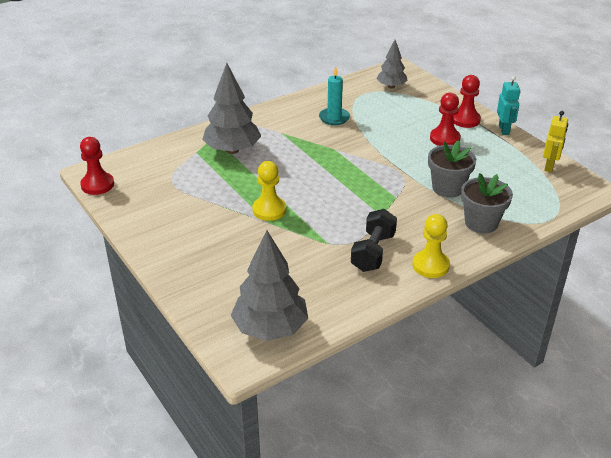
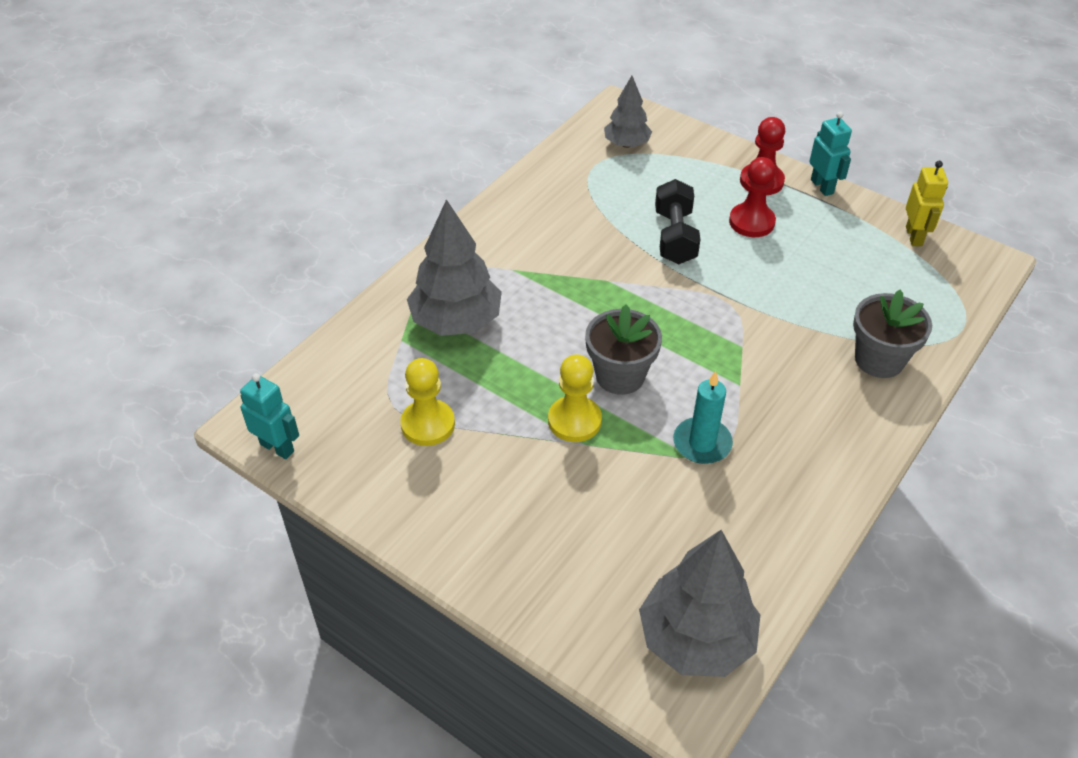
camera: 20 degrees left, 10 degrees up
red pawn [80,137,114,195] -> turquoise robot [240,373,299,459]
turquoise candle [319,66,350,125] -> turquoise candle moved to [673,371,733,464]
black dumbbell [351,209,397,272] -> black dumbbell moved to [655,179,700,264]
yellow pawn [412,214,450,278] -> yellow pawn moved to [400,358,455,446]
grey flower pot [428,140,476,198] -> grey flower pot moved to [585,305,662,395]

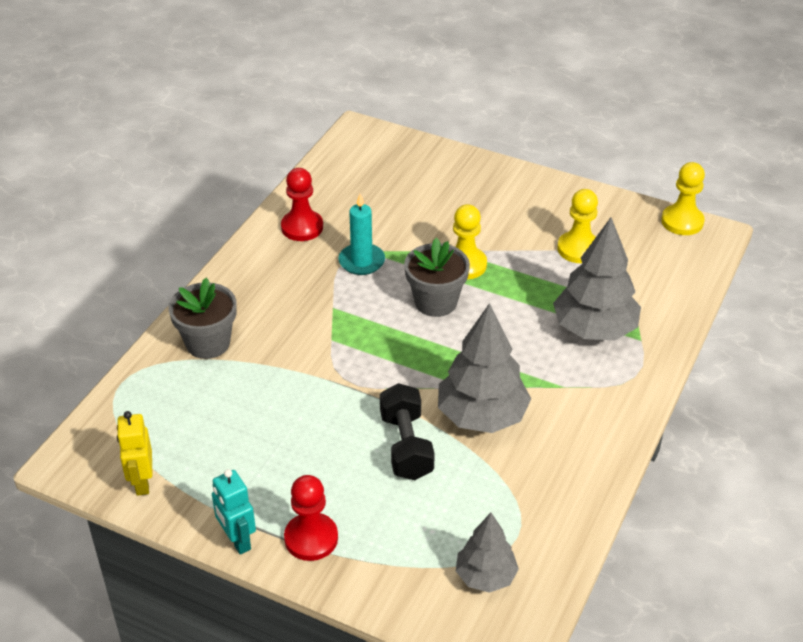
camera: 170 degrees right, 5 degrees down
turquoise robot [240,373,299,459] -> yellow pawn [661,162,705,235]
grey tree [639,530,760,677] -> grey tree moved to [438,303,531,433]
red pawn [729,157,776,237] -> red pawn moved to [281,168,323,241]

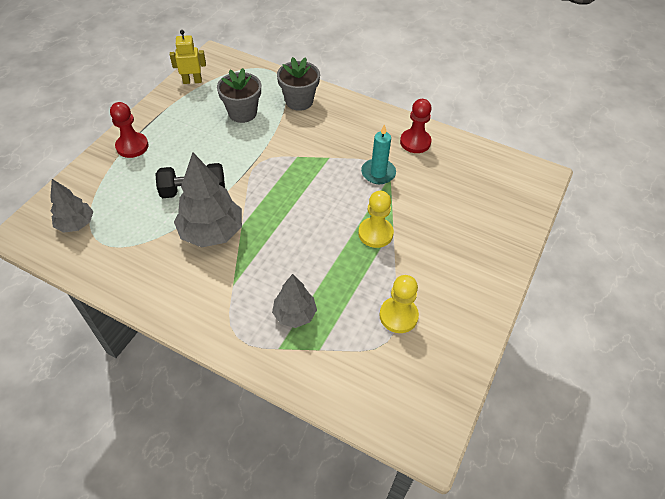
camera: 90 degrees right, 10 degrees up
turquoise robot [212,469,256,554] -> none
grey flower pot [404,238,470,317] -> grey flower pot moved to [217,68,261,123]
grey tree [553,217,641,340] -> grey tree [272,274,317,328], size x0.60
yellow pawn [661,162,705,235] -> none

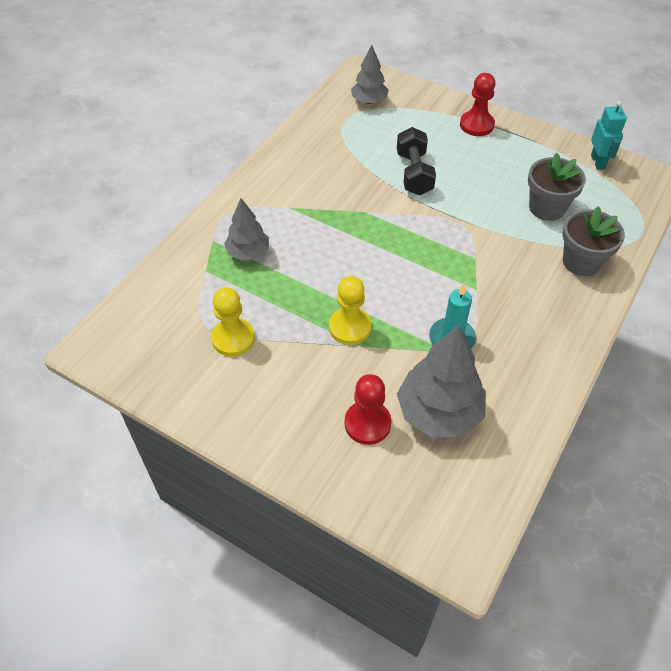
camera: 95 degrees right, 0 degrees up
yellow robot [170,30,206,84] -> turquoise robot [591,101,627,170]
grey tree [174,152,242,248] -> grey tree moved to [397,325,486,438]
red pawn [400,99,432,153] -> red pawn moved to [345,374,392,445]

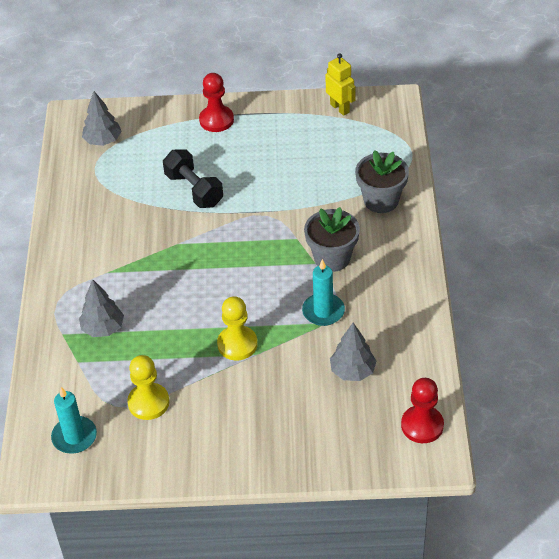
camera: 30 degrees left, 5 degrees down
red pawn [345,374,392,445] -> red pawn moved to [401,378,444,443]
grey tree [397,325,486,438] -> grey tree [330,323,377,381], size x0.60
grey flower pot [528,153,586,221] -> grey flower pot moved to [304,207,360,272]
turquoise robot [591,101,627,170] -> yellow robot [326,53,356,116]
none -> turquoise candle [51,387,97,454]

